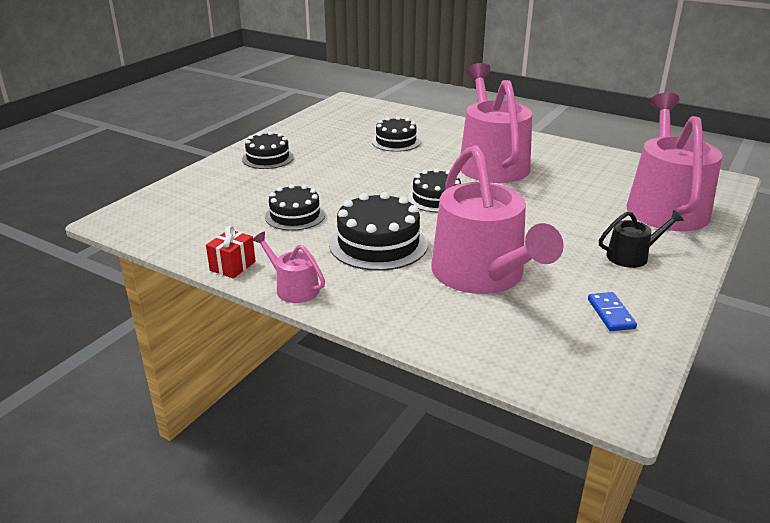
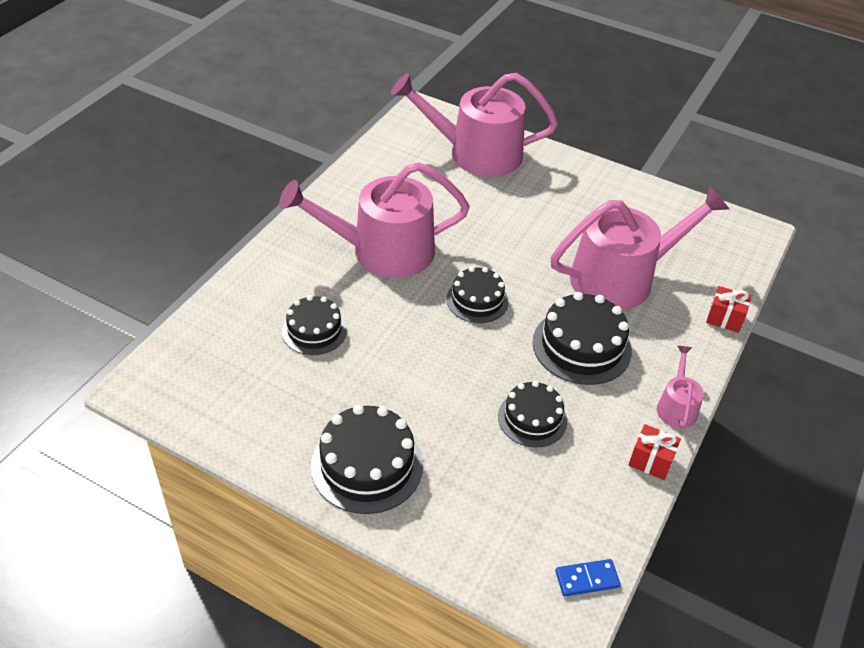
camera: 95 degrees left, 15 degrees up
black cake [242,131,294,169] -> black cake [311,404,423,514], size x1.53
pink watering can [252,232,325,303] -> pink watering can turned 150 degrees clockwise [657,346,704,428]
blue domino [588,292,637,331] -> blue domino moved to [555,559,621,596]
black watering can [599,210,684,268] -> none
none -> red gift [706,286,751,333]

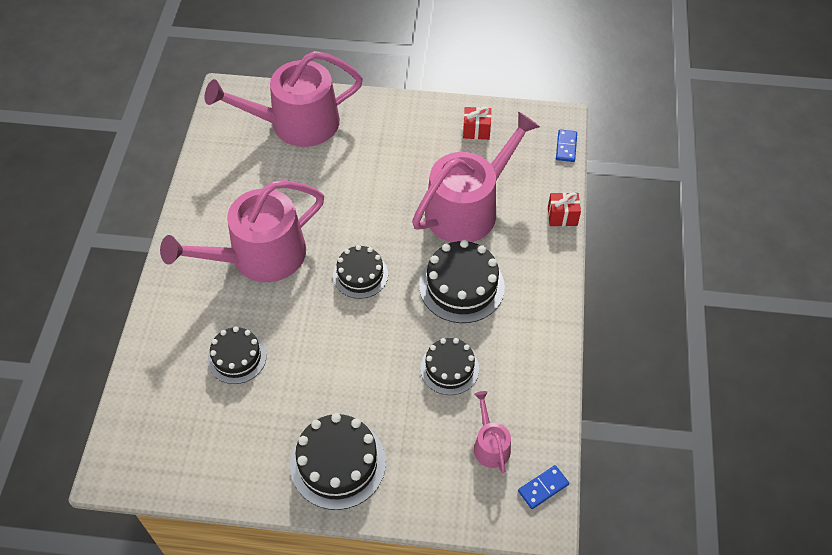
camera: 20 degrees left, 10 degrees up
red gift [629,424,681,480] -> red gift moved to [463,107,491,140]
pink watering can [657,346,704,428] -> pink watering can moved to [474,391,511,473]
none -> blue domino [556,130,577,162]

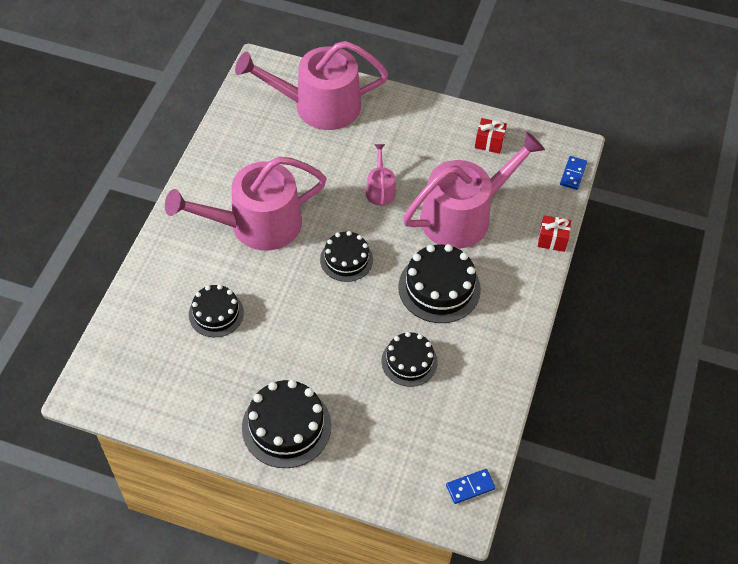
camera: 10 degrees right, 0 degrees up
pink watering can [474,391,511,473] -> pink watering can moved to [366,144,396,206]

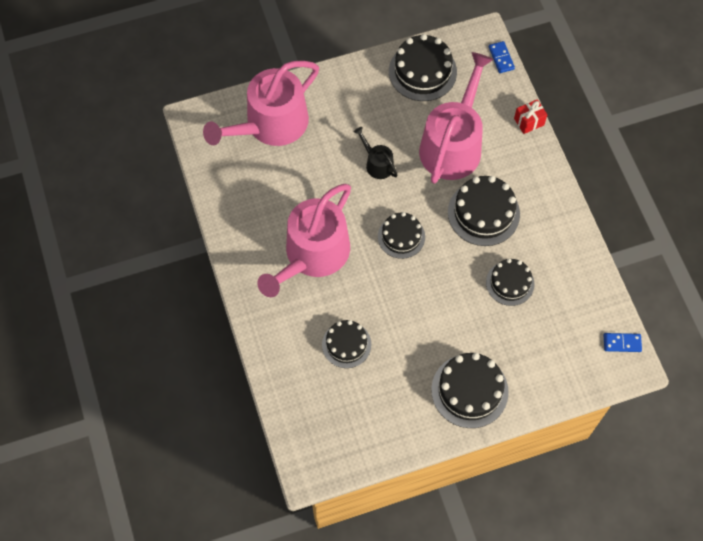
camera: 35 degrees left, 10 degrees up
pink watering can [366,144,396,206] -> black watering can [354,127,397,179]
blue domino [446,469,496,504] -> blue domino turned 60 degrees clockwise [603,333,642,352]
red gift [475,118,507,154] -> black cake [389,34,457,101]

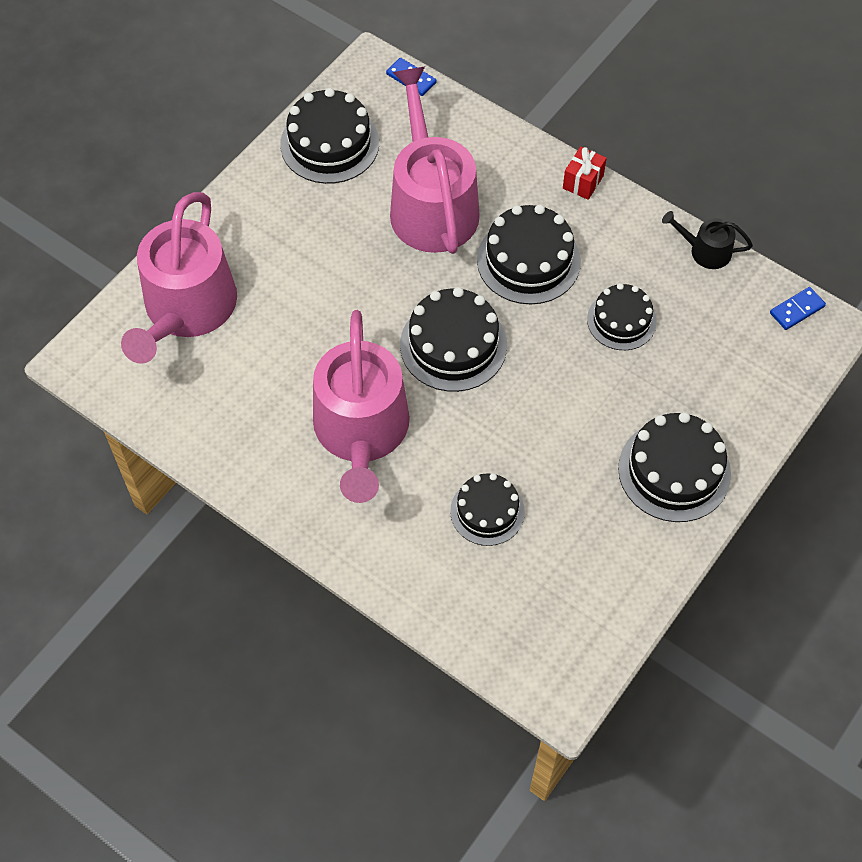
camera: 35 degrees left, 5 degrees down
black watering can [354,127,397,179] -> black watering can moved to [662,211,753,269]
black cake [378,212,425,259] -> black cake [400,287,507,392], size x1.53
red gift [514,99,547,134] -> red gift moved to [563,147,607,200]

